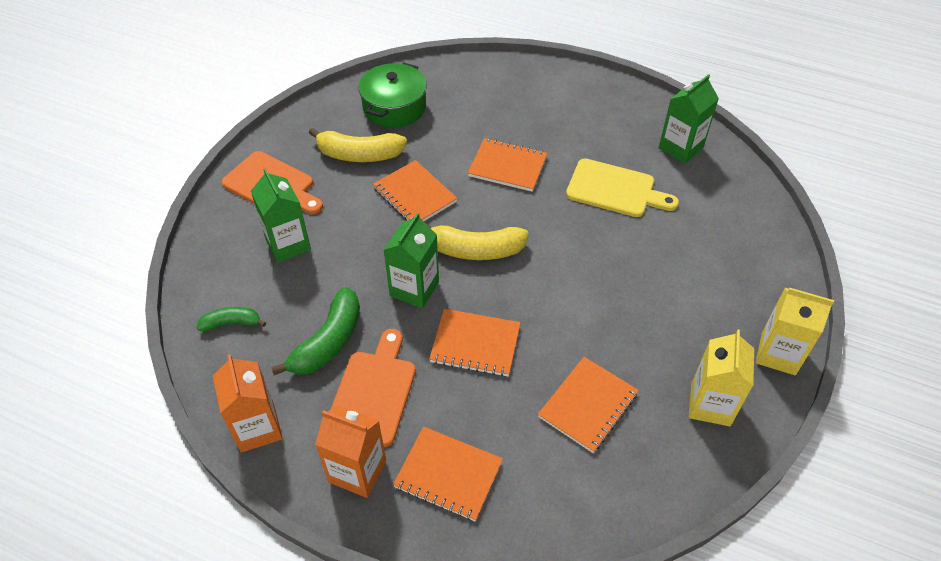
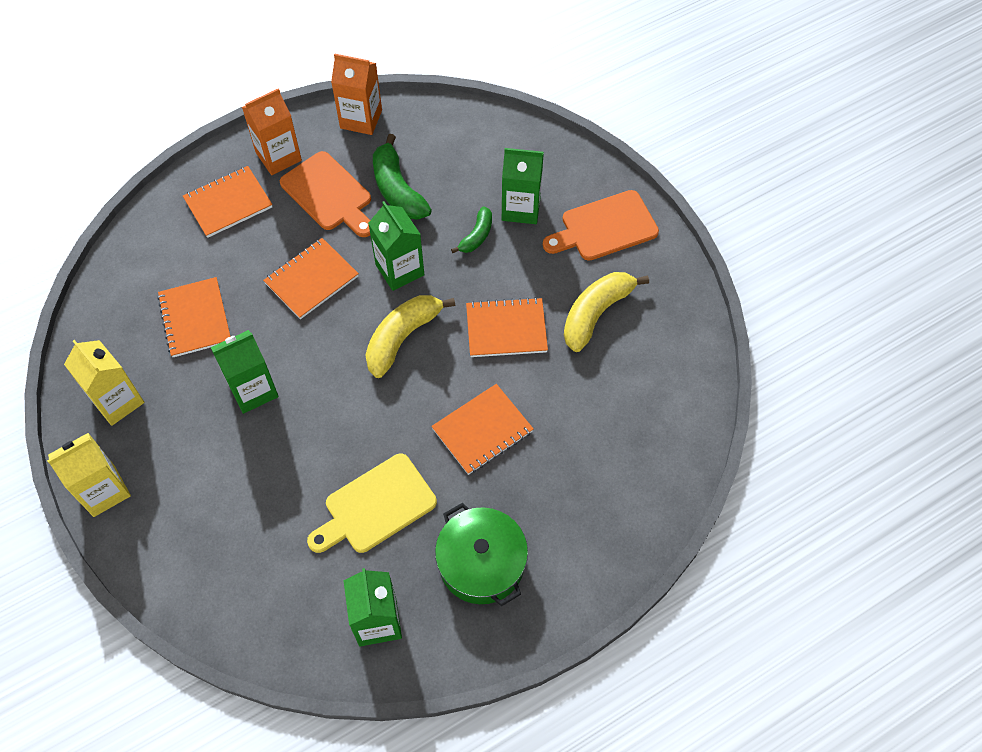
camera: 125 degrees right, 10 degrees up
green banana [196,307,266,331] -> green banana moved to [451,206,492,253]
green pot [359,62,427,128] -> green pot moved to [435,503,528,607]
none -> green carton [211,330,279,414]

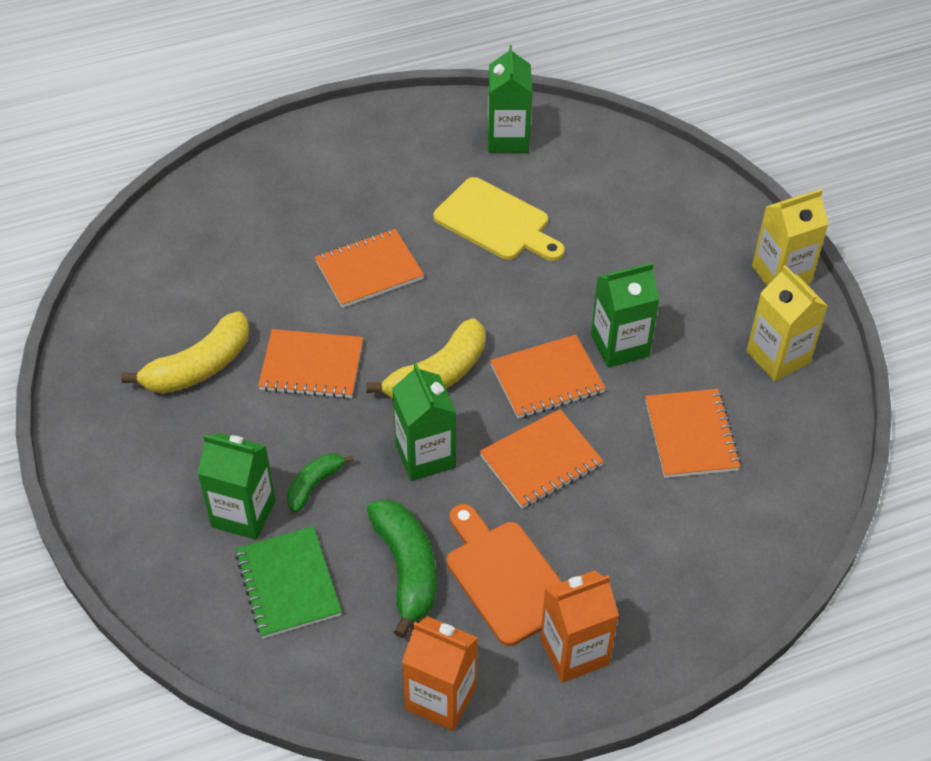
camera: 170 degrees left, 10 degrees down
orange notebook [183,166,272,238] -> orange notebook moved to [490,334,606,419]
yellow cutting board [307,453,437,553] -> yellow cutting board turned 60 degrees clockwise [433,177,564,261]
green pot [435,503,528,607] -> none
orange cutting board [543,190,659,261] -> none
none -> green notebook [235,526,342,638]

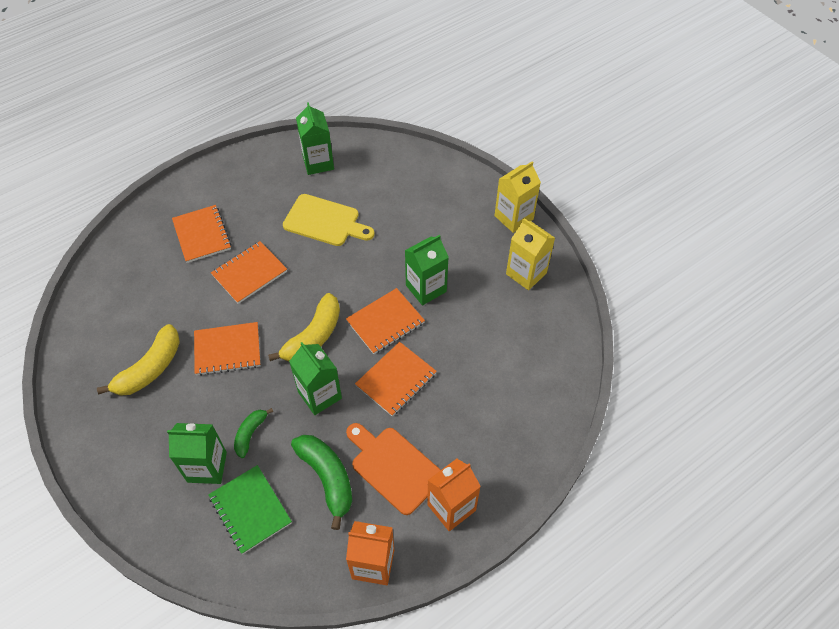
camera: 15 degrees left, 5 degrees up
orange notebook [645,389,741,478] -> orange notebook moved to [172,205,232,263]

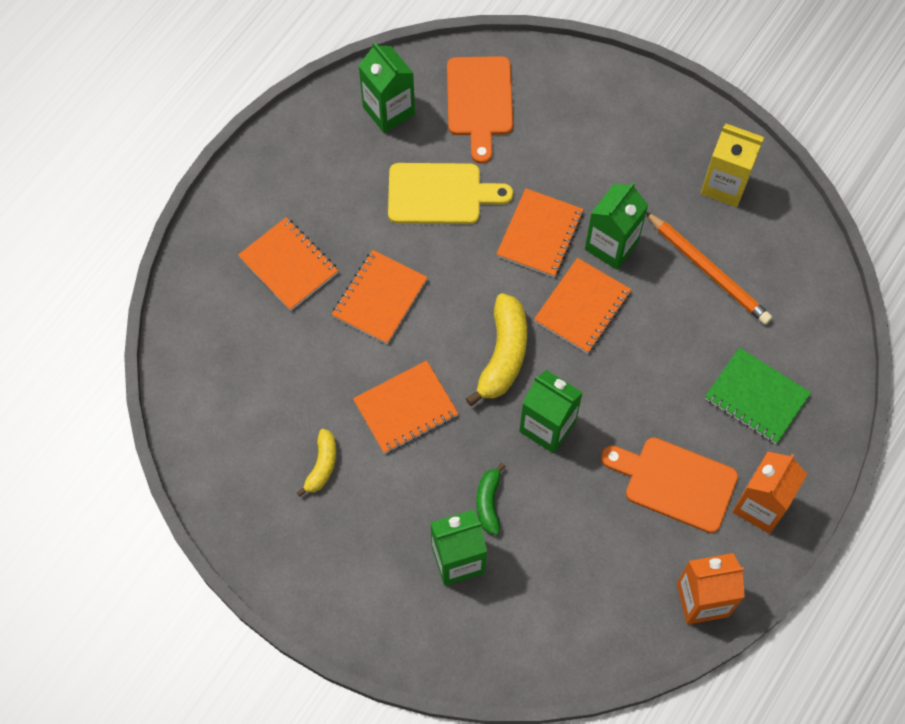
camera: 20 degrees left, 10 degrees up
yellow banana [97,324,180,396] -> yellow banana [297,429,336,497], size x0.58
green notebook [208,465,292,554] -> green notebook moved to [705,348,811,444]
green banana [291,435,352,530] -> none
orange notebook [355,342,437,416] -> orange notebook moved to [496,188,584,277]
yellow carton [494,161,541,233] -> none
none -> orange cutting board [447,56,513,164]
none -> orange pencil [646,212,772,325]

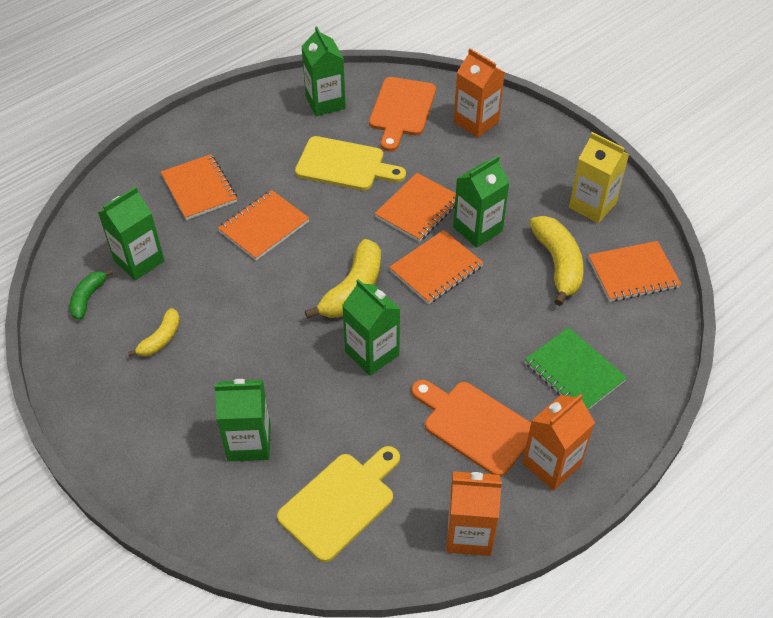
camera: 15 degrees right, 15 degrees down
orange notebook [353,360,459,454] -> orange notebook moved to [588,241,681,302]
green banana [476,463,506,535] -> green banana moved to [69,269,113,320]
orange pencil [646,212,772,325] -> yellow banana [529,216,584,306]
none -> green carton [98,187,164,280]
none -> yellow cutting board [277,446,400,562]
none -> orange carton [454,48,505,138]

